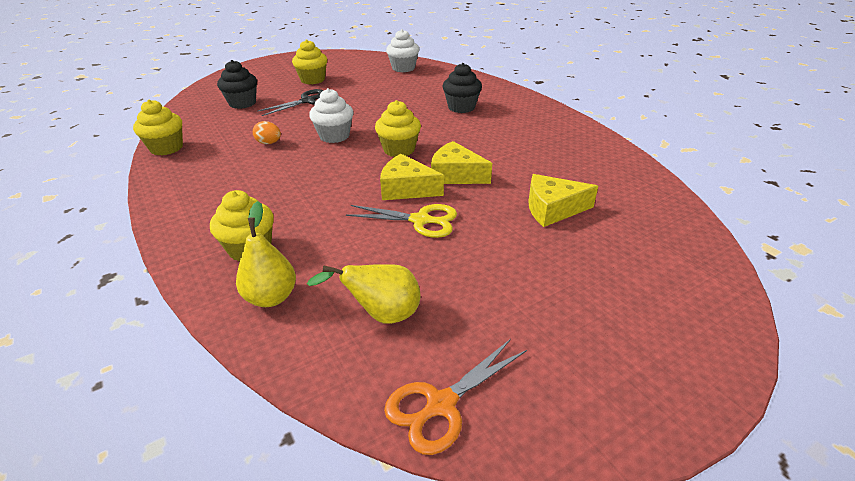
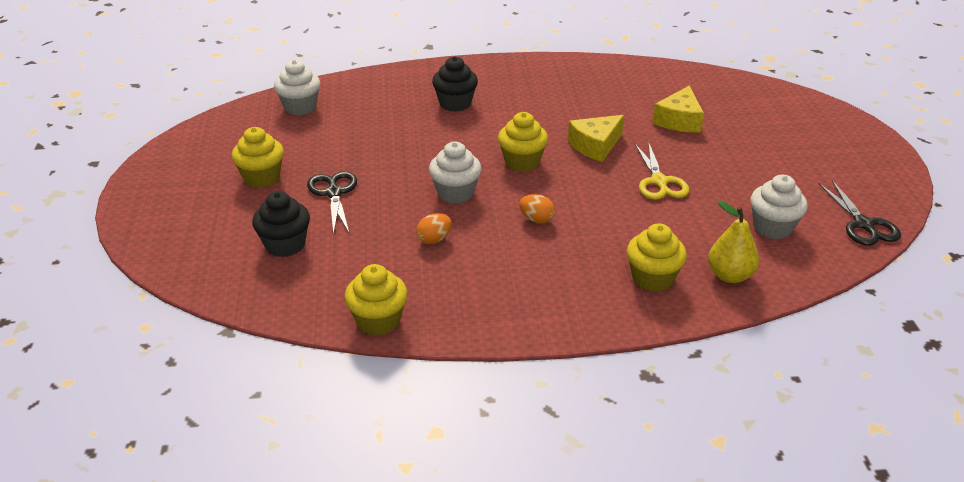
camera: 65 degrees left, 0 degrees up
yellow pear [307,264,421,324] -> white cupcake [750,175,808,239]
yellow scissors [346,204,457,238] -> yellow scissors turned 135 degrees clockwise [635,141,689,200]
yellow cheese [380,154,444,200] -> none
orange scissors [384,339,527,455] -> black scissors [818,180,901,246]
none -> orange egg [519,194,555,224]

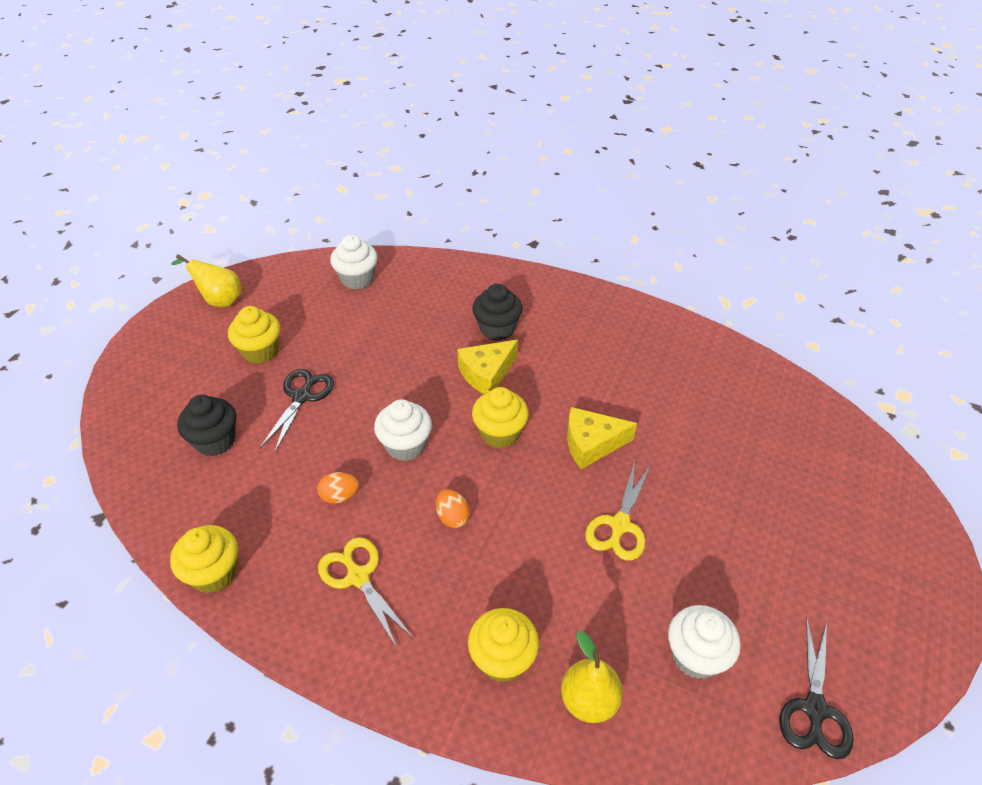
camera: 30 degrees right, 10 degrees up
yellow cheese [652,85,704,132] -> yellow cheese moved to [457,340,518,394]
none -> yellow pear [171,254,242,307]
none -> yellow scissors [318,537,414,648]

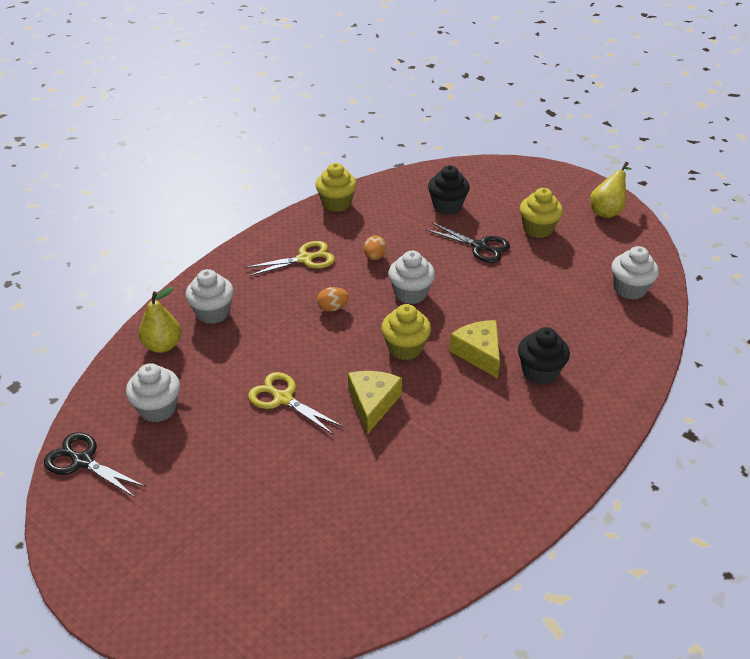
camera: 105 degrees right, 5 degrees down
yellow cupcake [468,608,539,683] -> white cupcake [185,269,234,324]

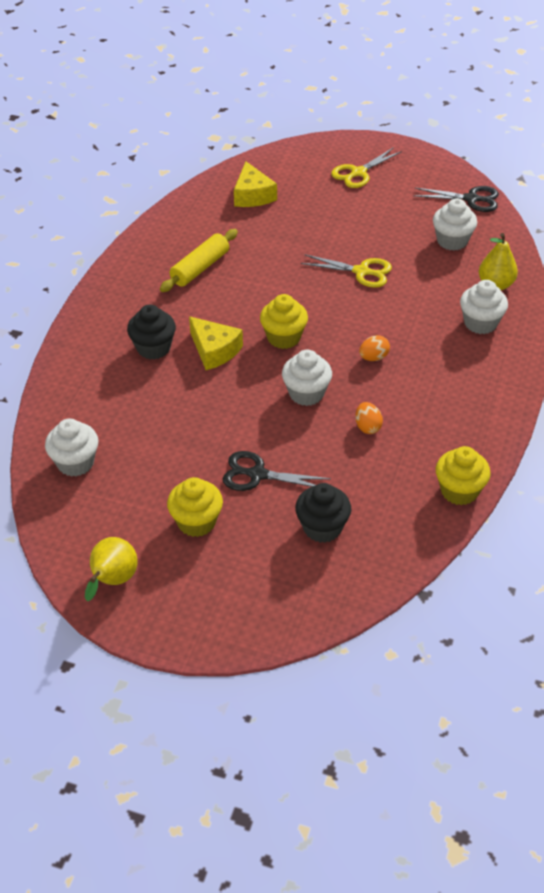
camera: 160 degrees right, 5 degrees up
yellow scissors [245,241,335,276] -> yellow scissors moved to [331,147,402,188]
yellow cheese [348,371,402,434] -> yellow cheese moved to [234,161,277,207]
none -> yellow rolling pin [160,229,238,292]

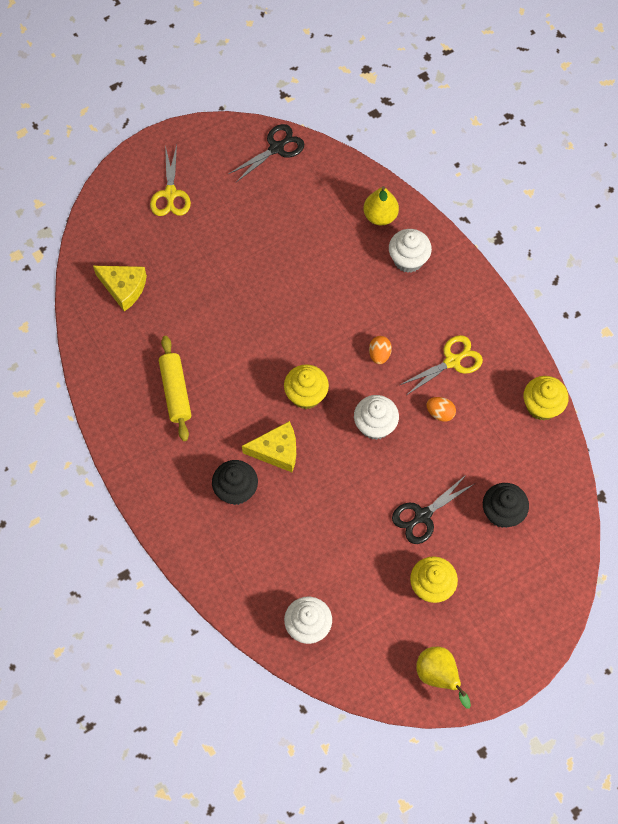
camera: 50 degrees left, 20 degrees up
yellow scissors [301,254,392,288] -> yellow scissors moved to [400,335,483,395]
white cupcake [433,198,477,251] -> none

